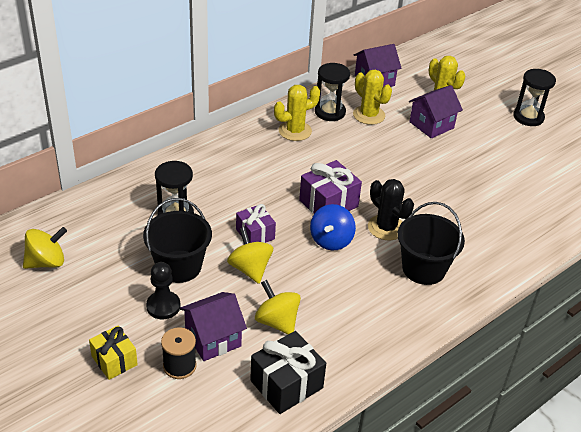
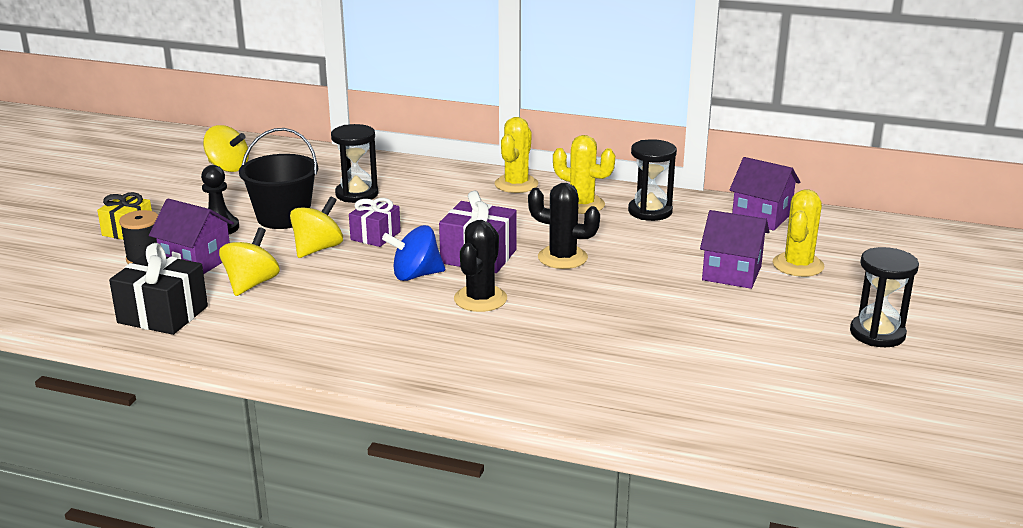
camera: 60 degrees right, 15 degrees down
yellow cactus [353,70,392,125] -> yellow cactus moved to [495,117,538,193]
black bucket [397,202,465,285] -> none
none -> black cactus [528,183,600,269]

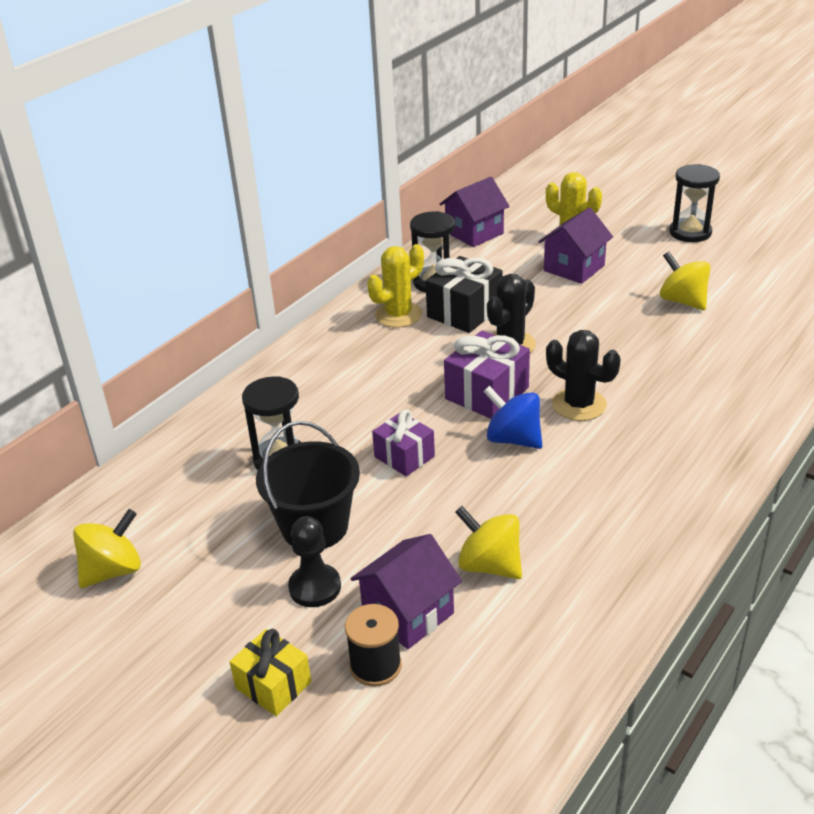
camera: 70 degrees left, 10 degrees up
black gift [109,243,208,335] -> black gift moved to [426,256,503,333]
yellow spinning top [290,196,343,258] -> yellow spinning top moved to [660,252,710,310]
blue spinning top [382,225,445,281] -> blue spinning top turned 120 degrees clockwise [483,386,542,449]
yellow cactus [495,117,538,193] -> none

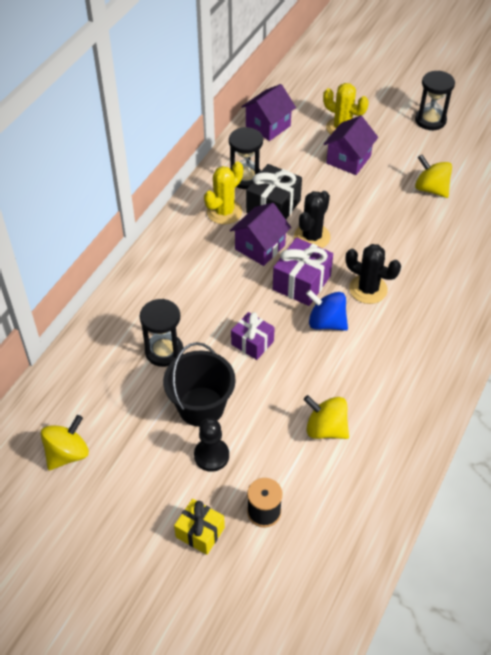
camera: 10 degrees left, 15 degrees up
purple house [350,534,462,649] -> purple house moved to [230,203,291,266]

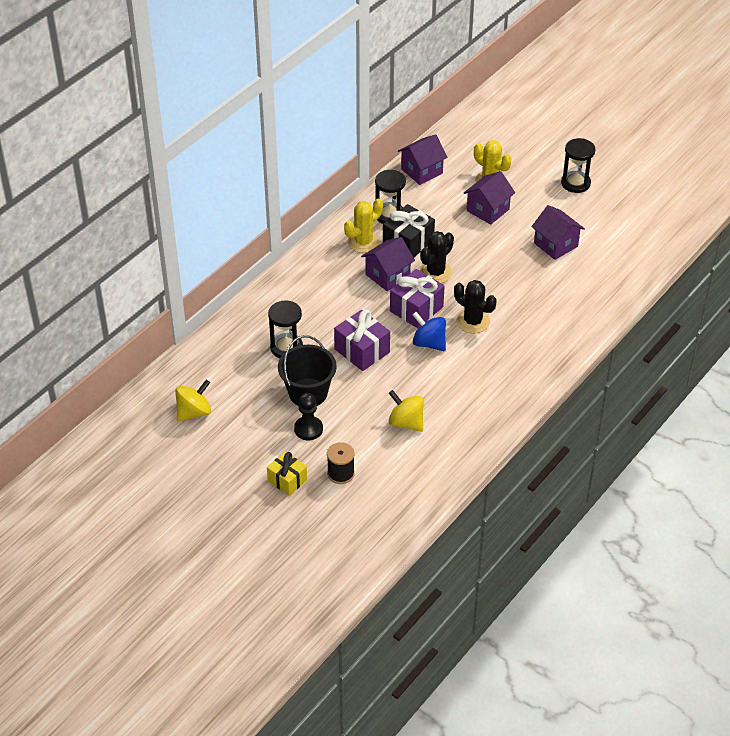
camera: 10 degrees right, 5 degrees down
purple gift [231,312,275,360] -> purple gift [334,310,390,371], size x1.51
yellow spinning top [415,155,452,198] -> purple house [531,205,585,260]

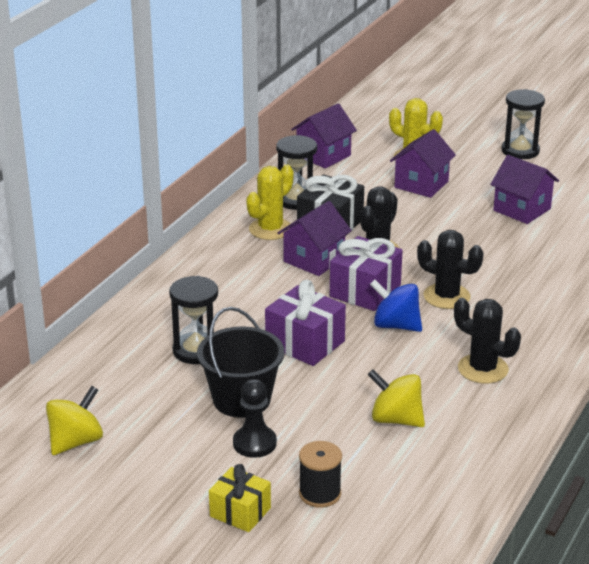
camera: 10 degrees left, 15 degrees down
none -> black cactus [454,298,521,384]

